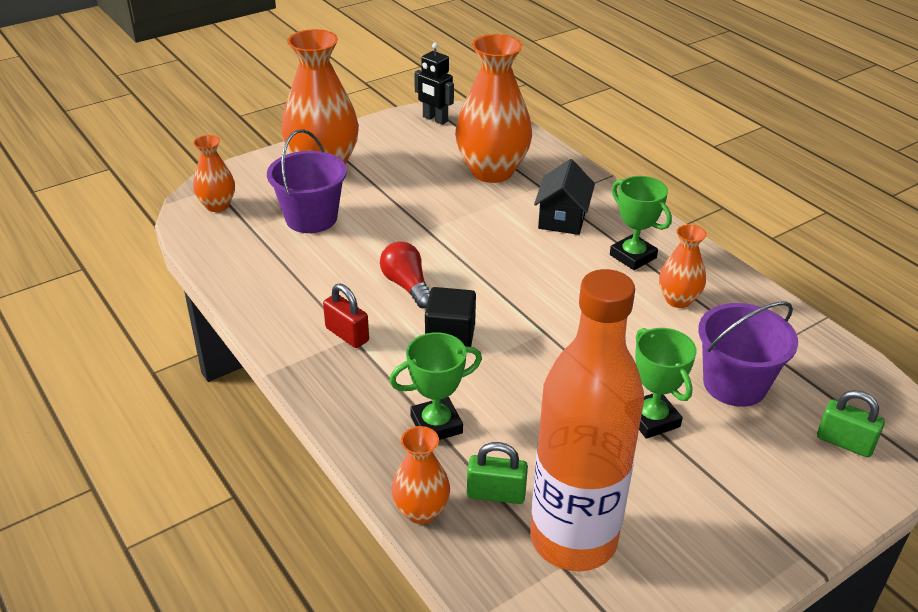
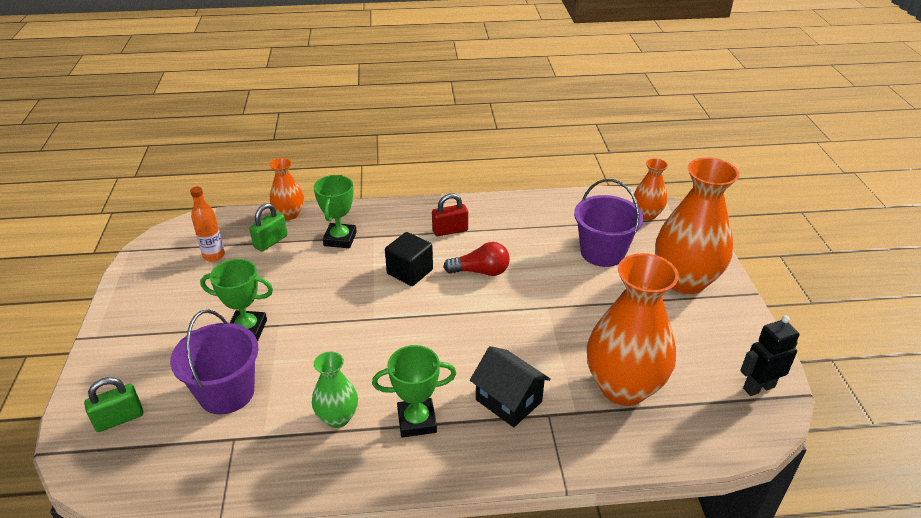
camera: 120 degrees right, 0 degrees up
orange bottle [530,269,644,571] -> orange bottle [190,187,225,262], size x0.41
orange vase [659,224,707,308] -> green vase [312,352,358,428]

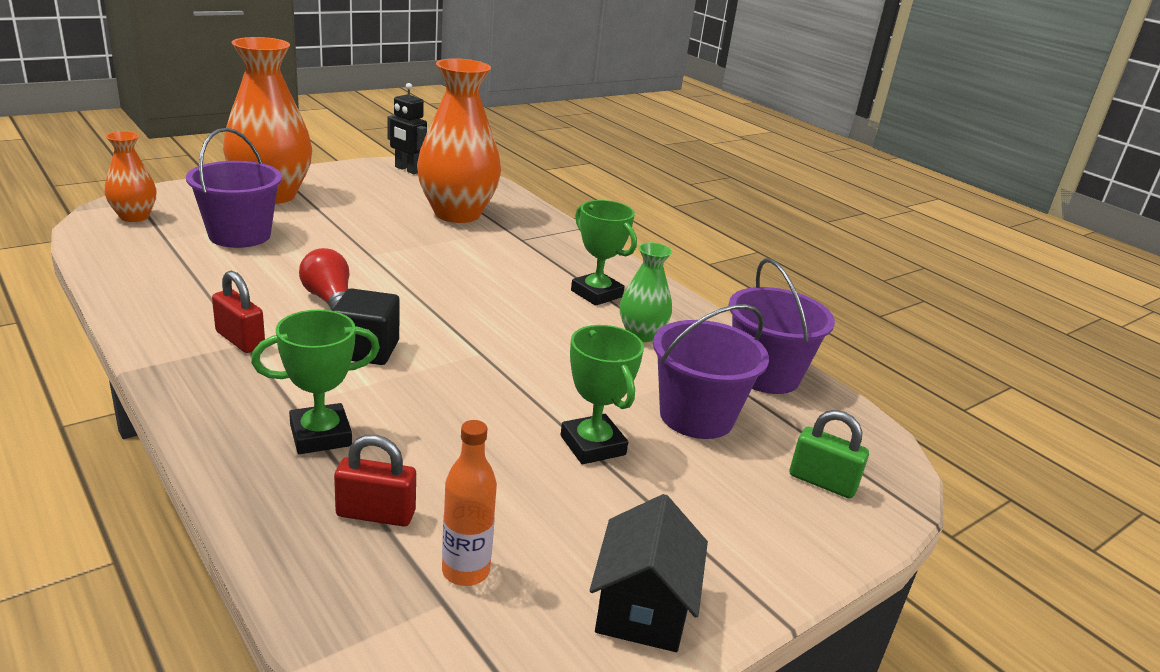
camera: 125 degrees left, 10 degrees down
green padlock [249,203,288,251] -> red padlock [334,435,416,526]
orange vase [270,158,304,220] -> none
black house [470,346,551,427] -> black house moved to [590,494,708,652]
none -> purple bucket [729,258,835,394]

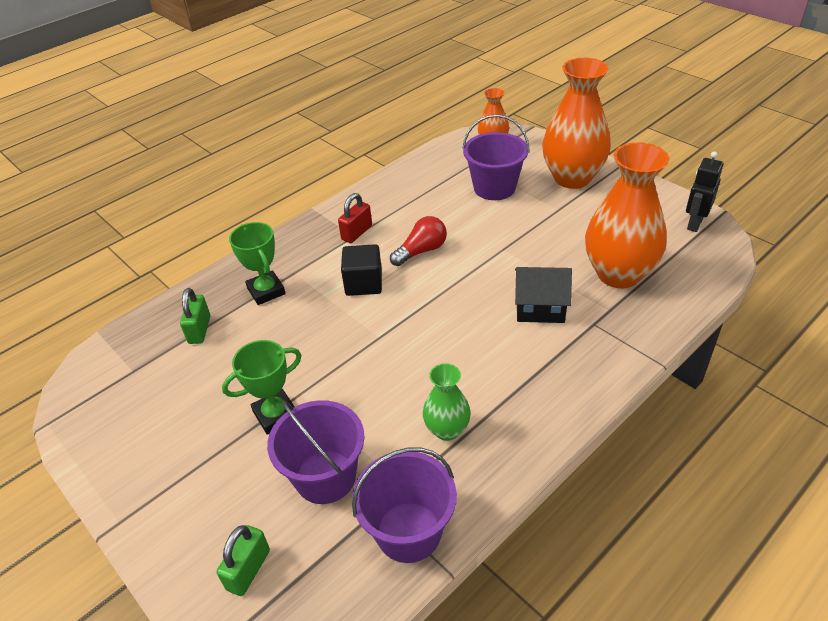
camera: 90 degrees right, 15 degrees up
red padlock [334,435,416,526] -> green padlock [180,288,210,344]
orange bottle [442,420,497,586] -> none
green trophy [571,200,637,306] -> none
black house [590,494,708,652] -> black house moved to [515,267,572,323]

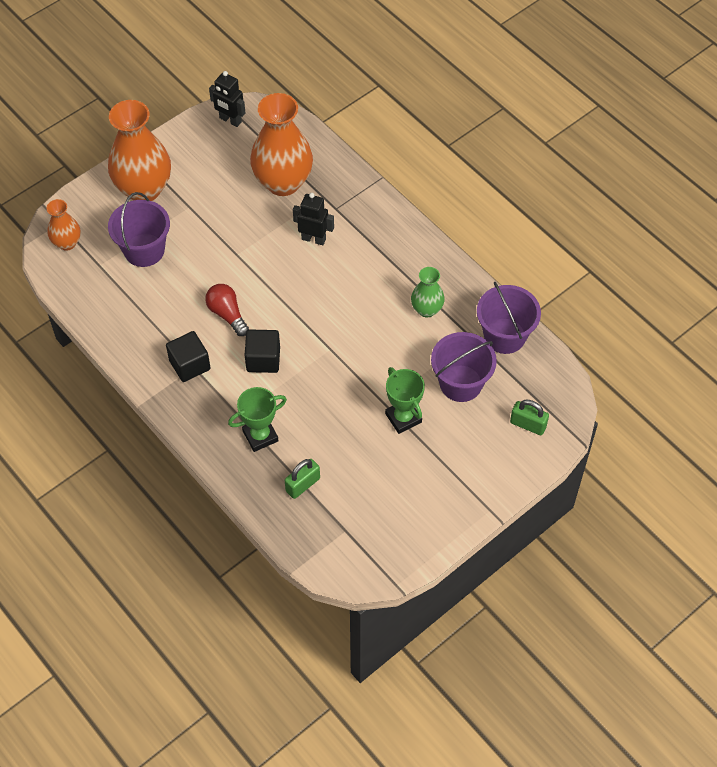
camera: 90 degrees left, 15 degrees up
green padlock [180,288,210,344] -> green padlock turned 45 degrees counterclockwise [285,459,320,499]
red padlock [338,193,372,243] -> black cube [166,331,210,382]
black house [515,267,572,323] -> black robot [293,193,334,245]

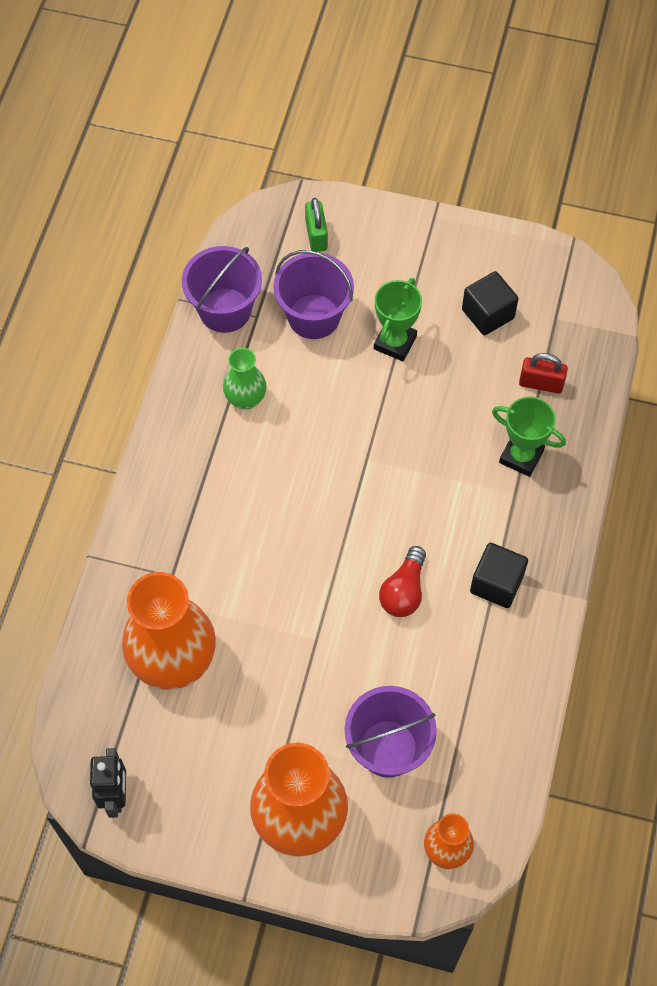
camera: 125 degrees left, 5 degrees up
black cube [245,329,280,373] -> black cube moved to [462,271,519,335]
green padlock [285,459,320,499] -> red padlock [519,353,568,393]
black robot [293,193,334,245] -> none

